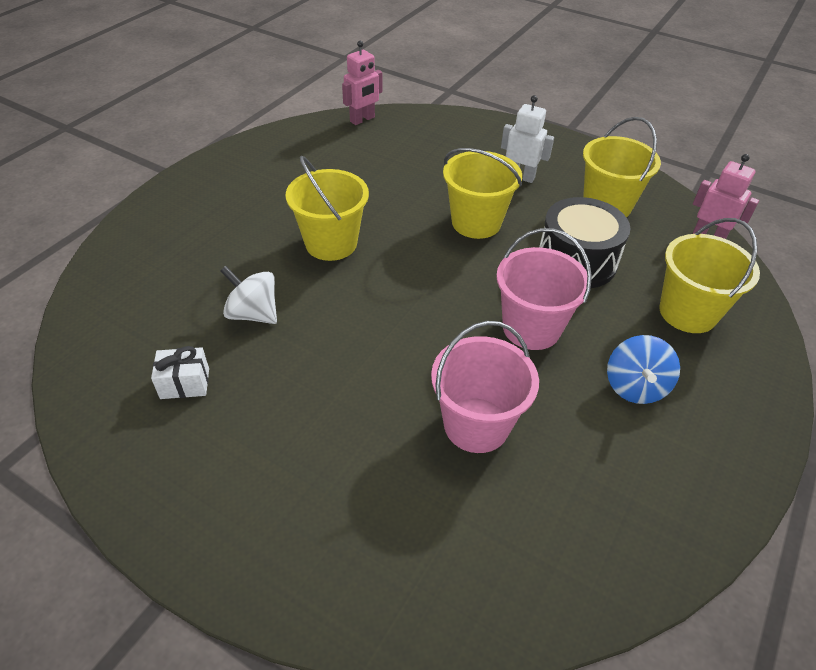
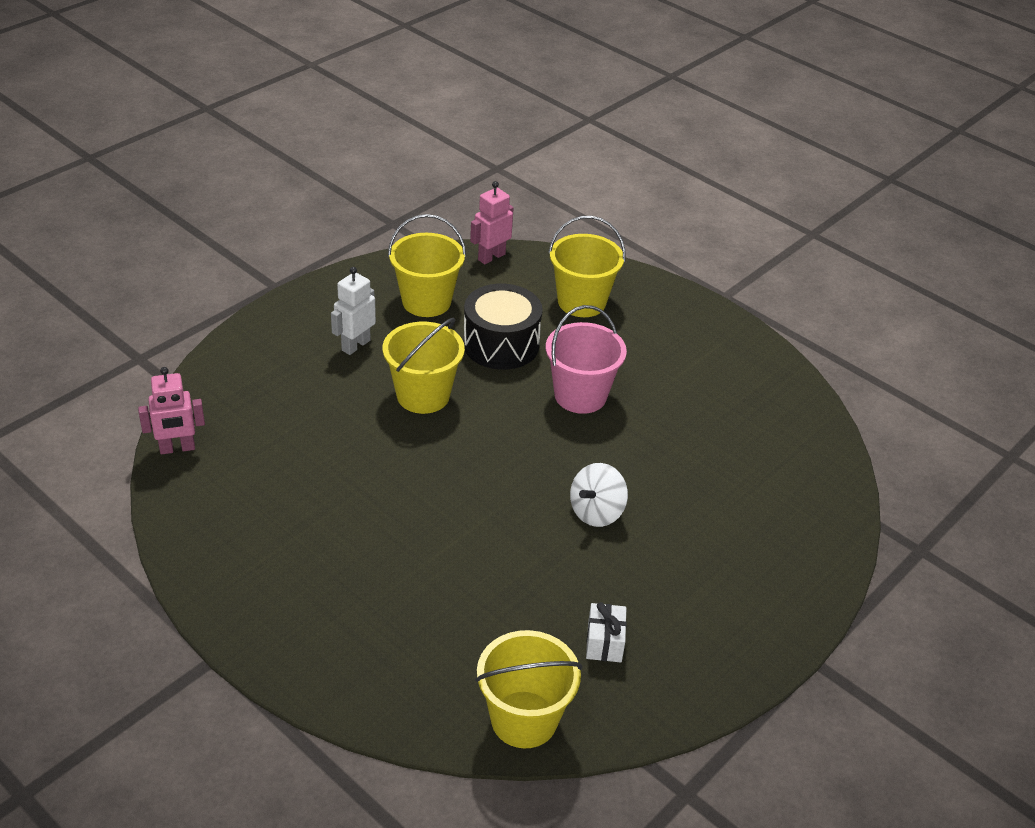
camera: 80 degrees left, 5 degrees down
white spinning top [220,266,277,324] -> white spinning top moved to [570,463,628,527]
yellow bucket [286,156,369,261] -> yellow bucket moved to [475,630,582,748]
pink robot [342,41,382,125] -> pink robot turned 105 degrees clockwise [138,367,205,454]
pink bucket [431,321,539,453] -> none
blue spinning top [607,335,680,404] -> none

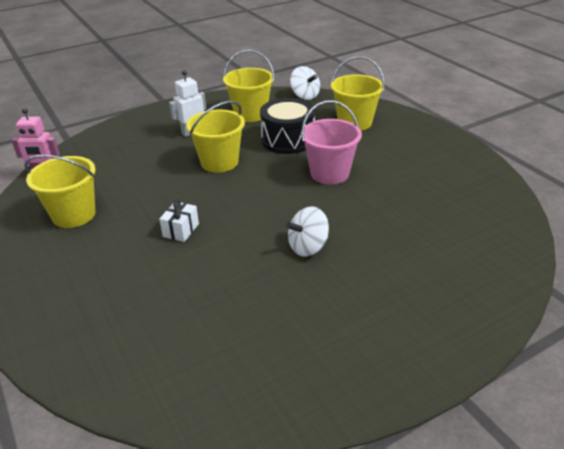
camera: 20 degrees right, 5 degrees down
pink robot [470,181,514,264] -> white spinning top [290,66,320,100]
yellow bucket [475,630,582,748] -> yellow bucket moved to [24,155,96,228]
white gift [586,602,627,662] -> white gift moved to [159,199,199,242]

